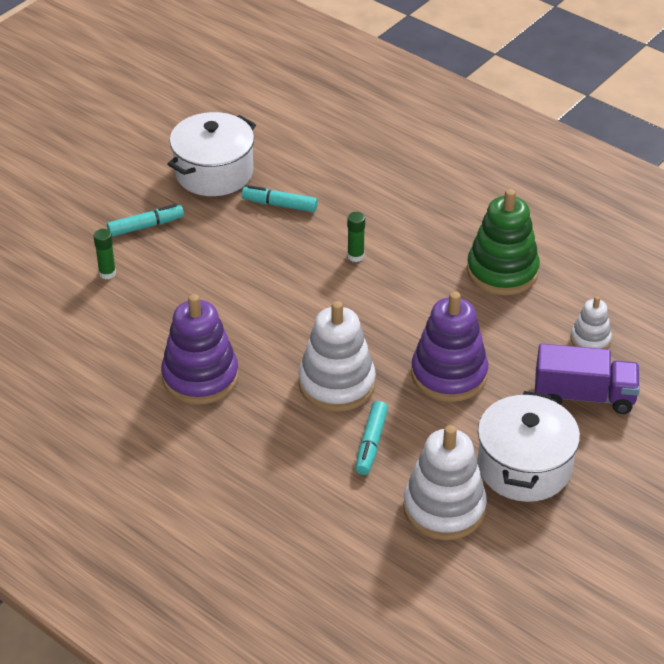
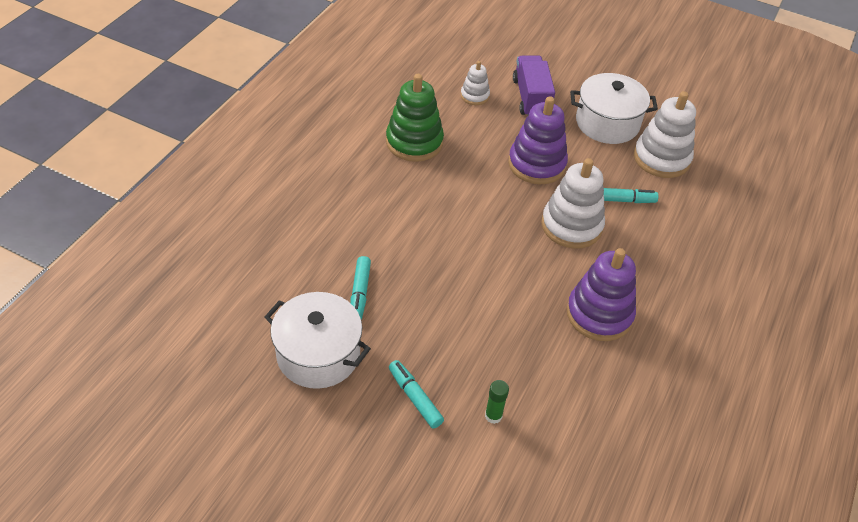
camera: 105 degrees left, 5 degrees up
green glue stick [347,212,365,262] -> none

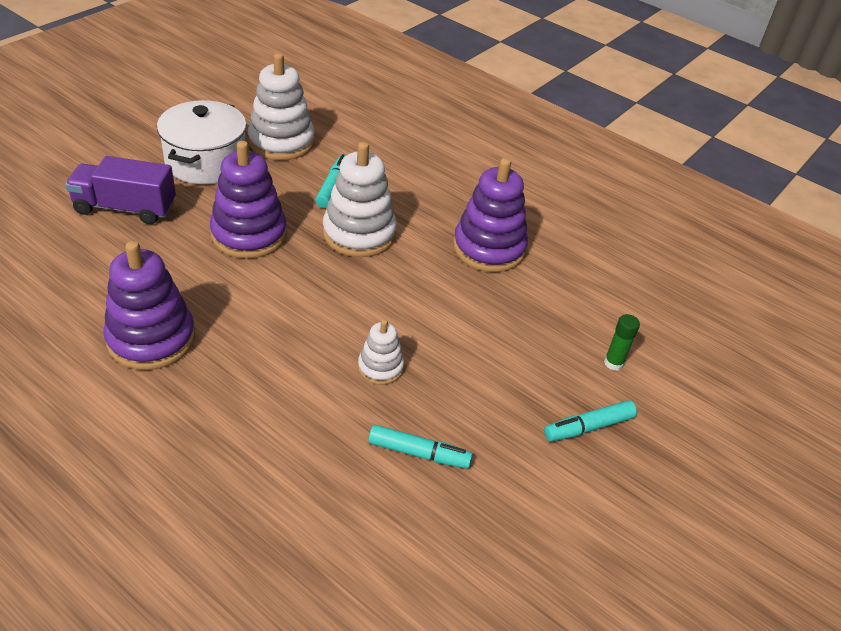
camera: 80 degrees left, 5 degrees down
white pot [265,292,371,389] -> none
green stacking toy [386,74,444,162] -> purple stacking toy [103,241,195,370]
white stacking toy [461,61,490,105] -> white stacking toy moved to [358,319,404,385]

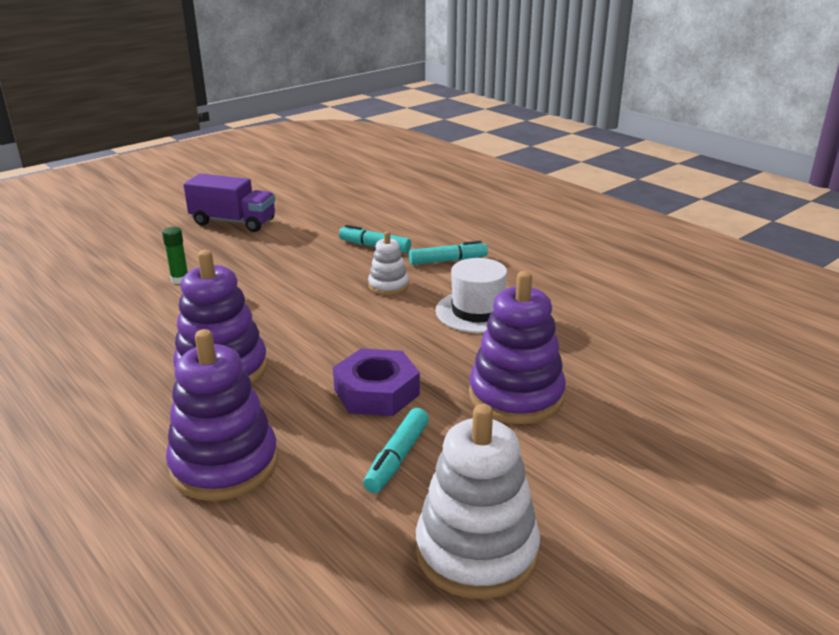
camera: 165 degrees left, 15 degrees down
purple truck [65,156,176,224] -> purple truck moved to [183,173,275,232]
purple stacking toy [103,241,195,370] -> purple stacking toy moved to [166,329,278,501]
white pot [157,100,247,184] -> none
white stacking toy [323,142,397,257] -> purple nut [333,348,420,416]
turquoise marker [544,400,637,442] -> turquoise marker moved to [409,241,488,265]
none -> white hat [436,258,507,333]

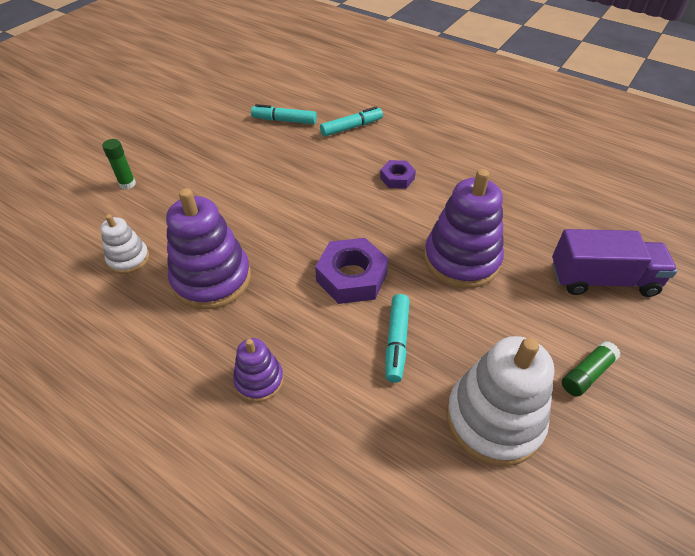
camera: 15 degrees left, 20 degrees up
purple stacking toy [166,329,278,501] -> purple stacking toy [233,338,284,402], size x0.54
purple truck [183,173,275,232] -> purple truck moved to [552,229,677,297]
white stacking toy [368,231,409,295] -> white stacking toy moved to [100,214,149,274]
white hat [436,258,507,333] -> purple nut [380,160,416,189]
none -> green glue stick [562,341,621,397]

